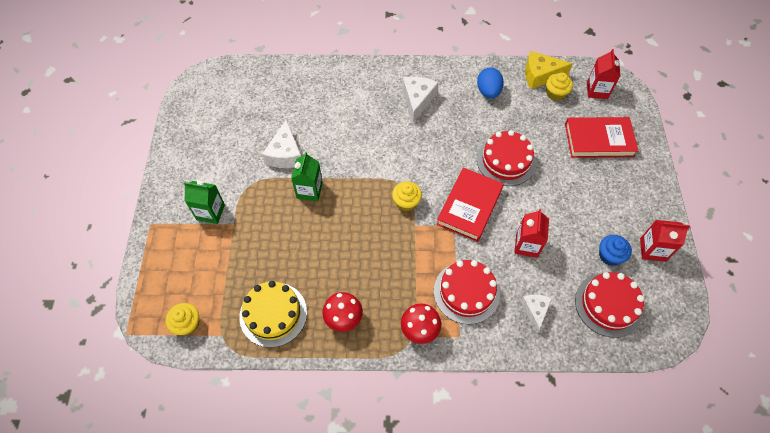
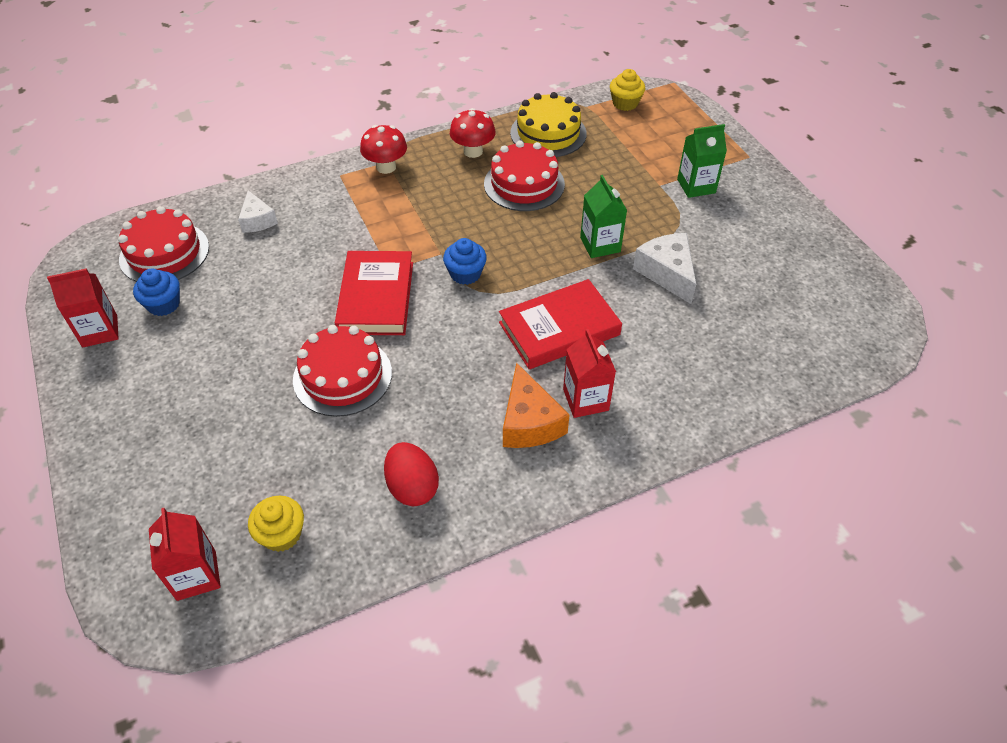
camera: 155 degrees right, 10 degrees down
yellow cupcake [392,181,422,211] -> blue cupcake [443,238,487,285]
white cheese [402,76,438,123] -> orange cheese [503,363,569,448]
red cake [434,260,500,324] -> red cake moved to [484,141,565,211]
blue egg [477,67,504,99] -> red egg [384,442,439,506]
red carton [514,209,549,258] -> red carton moved to [563,329,616,418]
yellow cheese [525,51,573,89] -> none
red book [565,117,638,158] -> red book moved to [499,279,622,369]

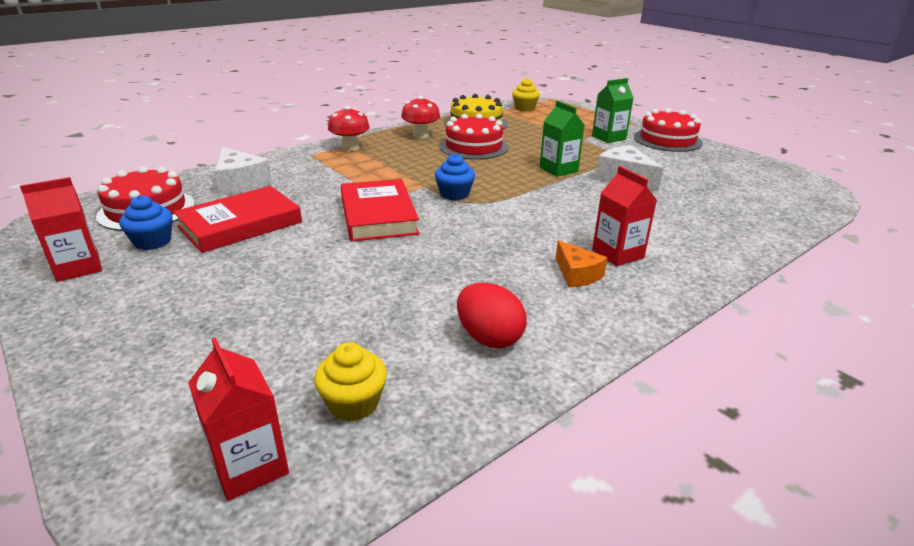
camera: 15 degrees left, 20 degrees down
white cheese [238,190,278,233] -> white cheese [214,147,272,196], size x1.53
red cake [293,325,392,417] -> red cake moved to [634,108,703,152]
red book [499,279,622,369] -> red book moved to [173,186,302,253]
orange cheese [503,363,569,448] -> orange cheese [556,240,607,288], size x0.65

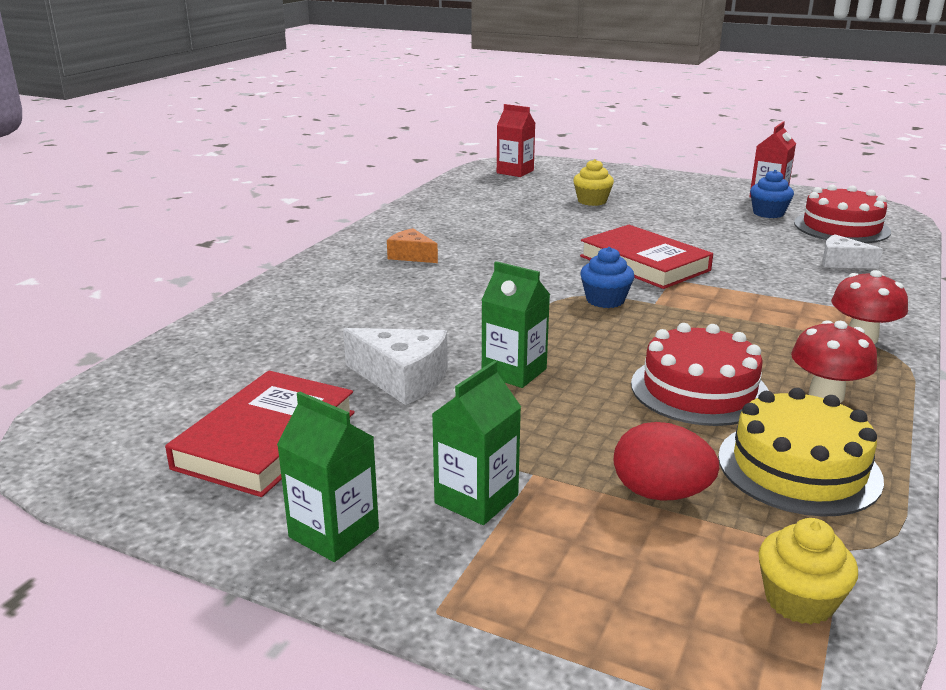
camera: 155 degrees right, 5 degrees down
red book [173,186,302,253] -> red book moved to [165,371,355,497]
white cheese [214,147,272,196] -> white cheese [822,234,883,269], size x0.65
yellow cupcake [314,342,387,422] -> yellow cupcake moved to [573,159,614,206]
red egg [457,283,527,349] -> red egg moved to [614,422,719,501]
red carton [592,166,657,266] -> none
red cake [634,108,703,152] -> green carton [277,391,379,562]

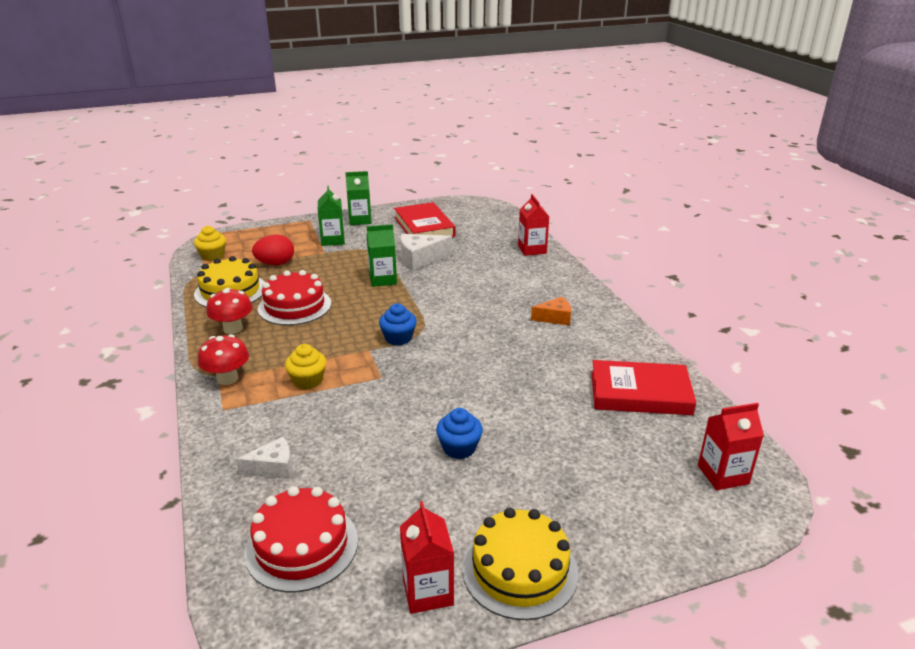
camera: 135 degrees right, 5 degrees up
yellow cupcake [573,159,614,206] -> yellow cupcake moved to [285,344,326,389]
red book [580,225,713,289] -> red book moved to [591,360,696,415]
blue cupcake [750,170,794,218] -> blue cupcake moved to [436,408,483,459]
none -> yellow cake [462,508,579,620]
none -> red carton [518,194,549,256]

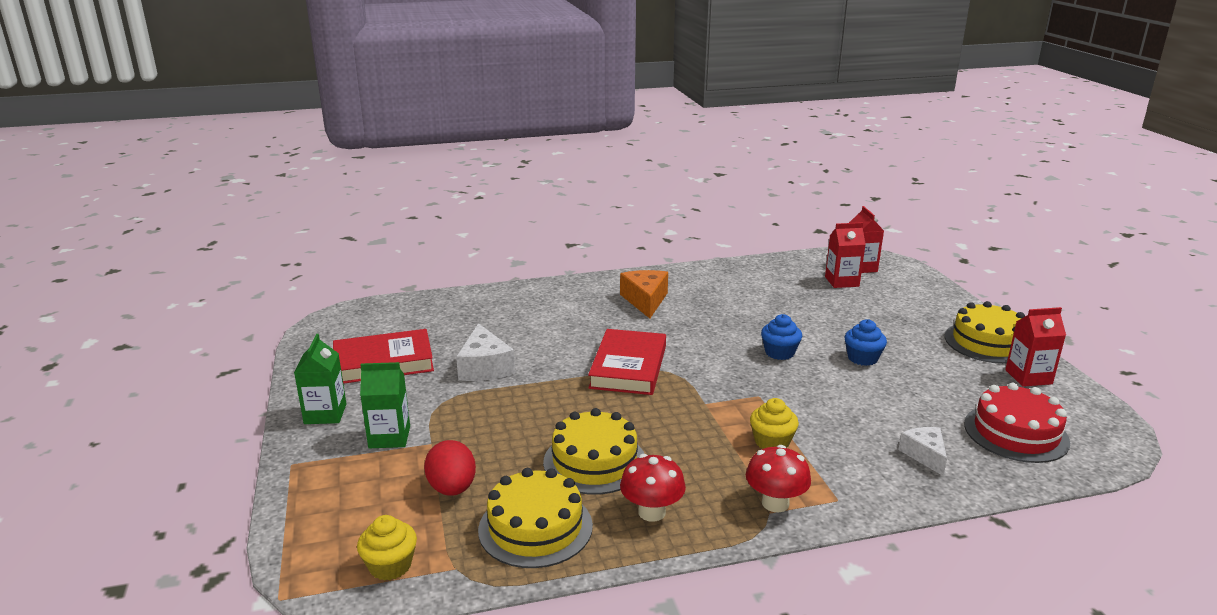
camera: 85 degrees left, 5 degrees down
red cake [258,270,331,325] -> yellow cake [543,408,644,495]
green carton [367,224,397,287] -> none
blue cupcake [379,303,417,346] -> blue cupcake moved to [761,314,802,360]
red carton [518,194,549,256] -> red carton moved to [825,222,866,288]
orange cheese [531,297,571,325] -> orange cheese [620,270,668,318], size x1.53
red book [591,360,696,415] -> red book moved to [588,329,666,395]

